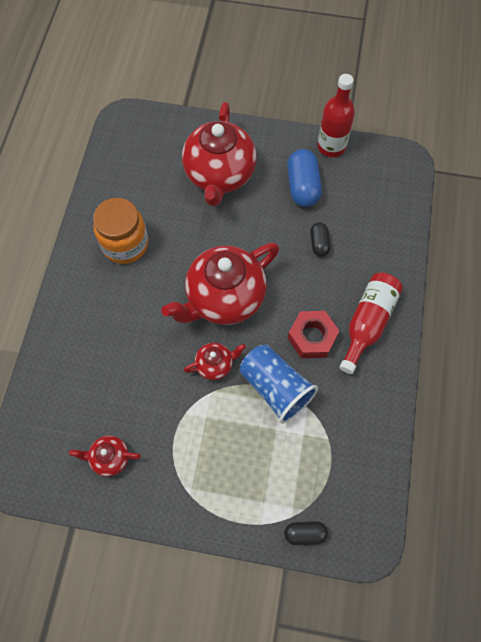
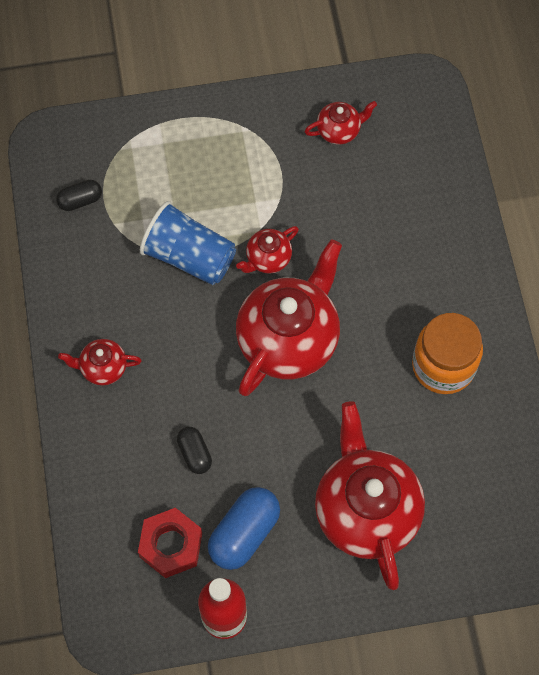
camera: 160 degrees right, 0 degrees up
black capsule [284,521,328,545] -> black capsule moved to [56,180,102,211]
blue capsule [287,149,322,207] -> blue capsule turned 60 degrees clockwise [208,487,280,570]
red nut [288,311,339,358] -> red nut moved to [138,508,202,578]
red bottle [340,273,403,374] -> red teapot [58,339,142,385]

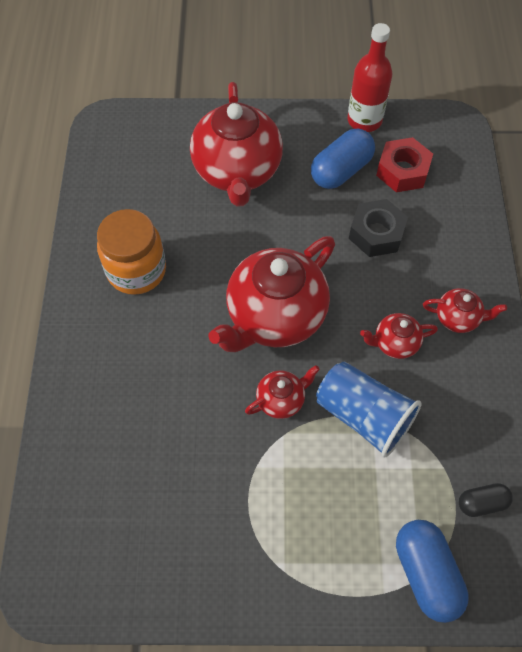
camera: 170 degrees left, 5 degrees down
black capsule [177,427,212,474] -> black nut [349,199,408,257]
red teapot [304,101,377,144] -> red teapot moved to [360,313,438,359]
none -> blue capsule [396,520,469,623]

